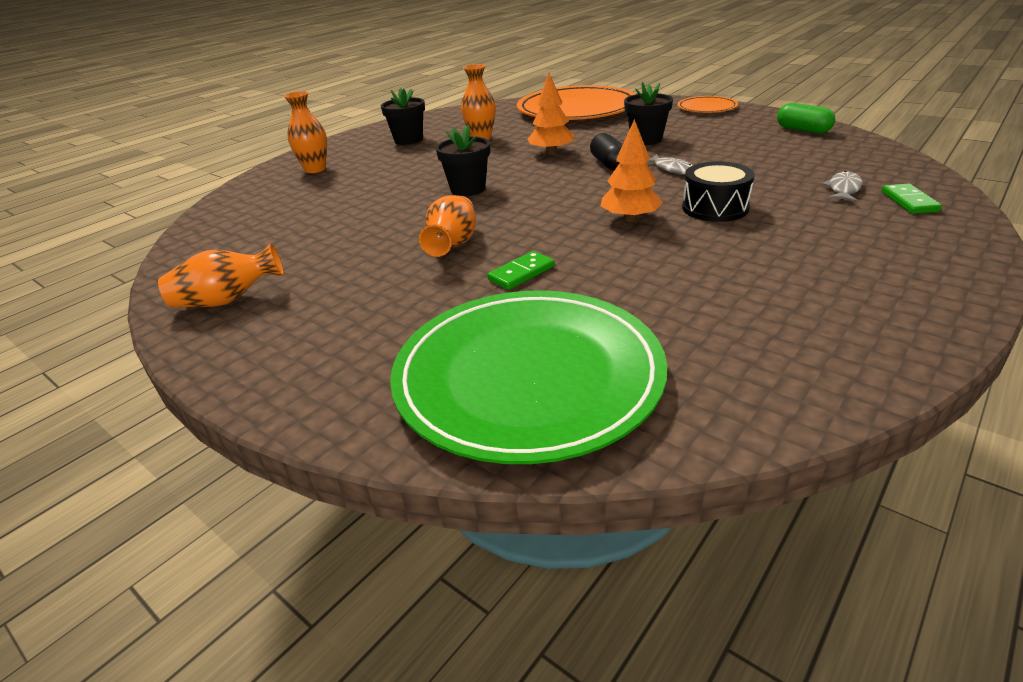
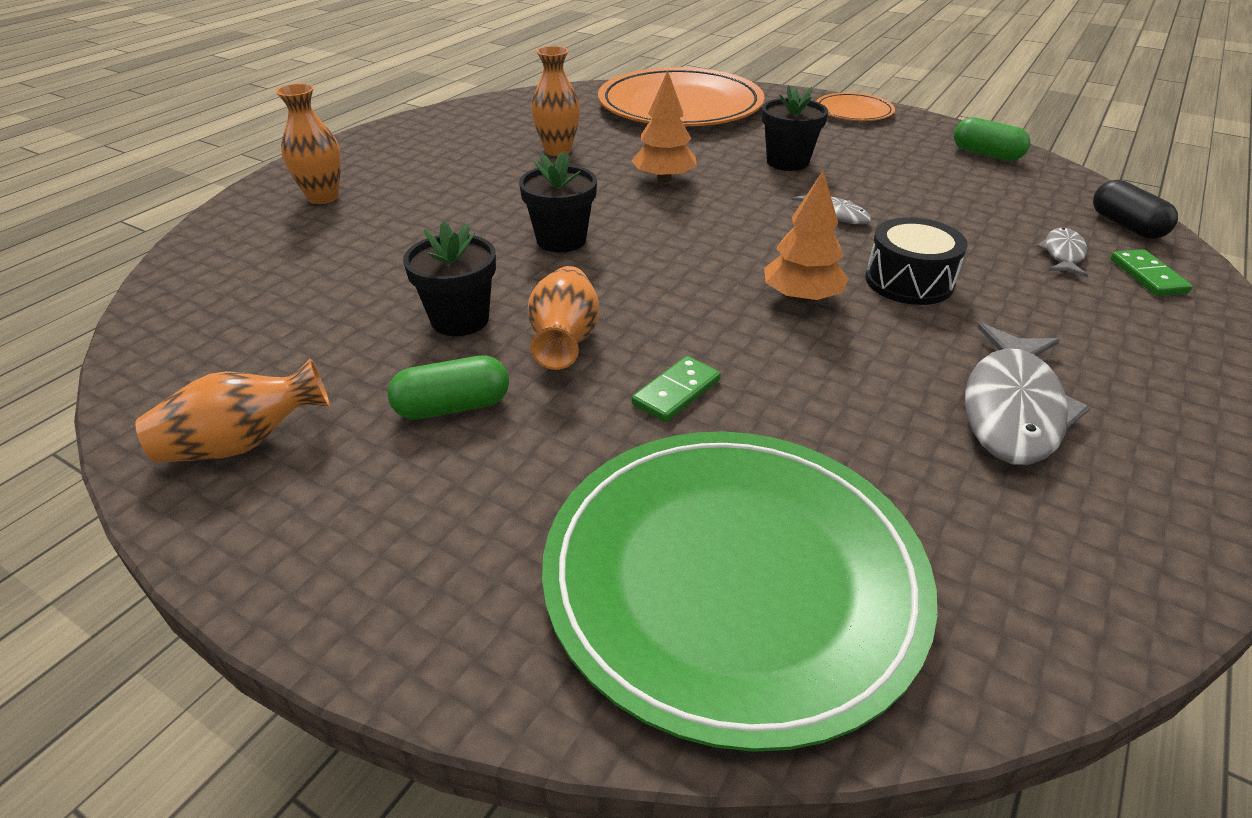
camera: 10 degrees left, 5 degrees up
black flower pot [381,88,425,145] -> black flower pot moved to [403,221,496,336]
black capsule [590,133,623,170] -> black capsule moved to [1093,180,1178,239]
none -> green capsule [388,356,509,420]
none -> grey fish [965,323,1091,465]

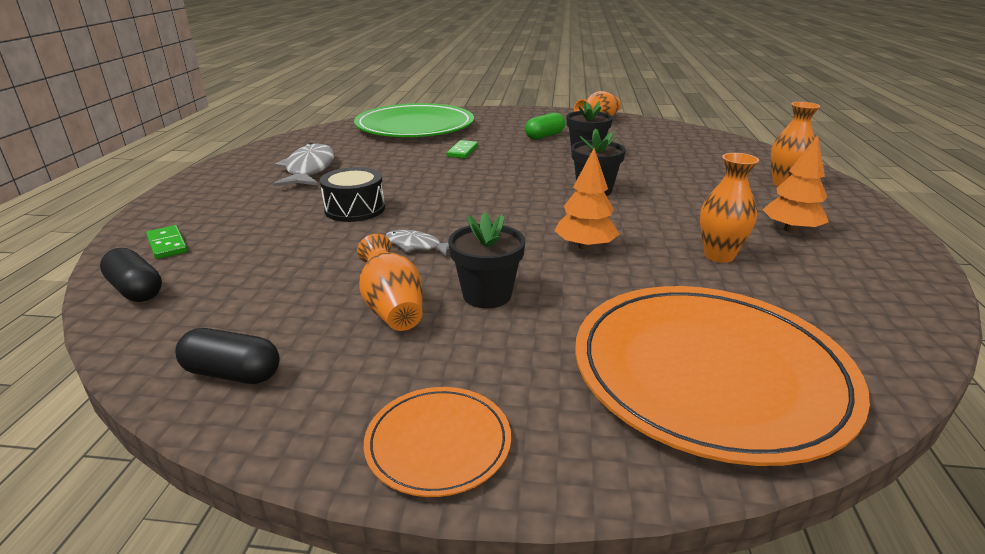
camera: 155 degrees right, 10 degrees down
orange vase [528,266,599,370] -> orange vase moved to [357,234,422,331]
orange tree [764,170,849,303] -> orange tree moved to [763,135,829,233]
green capsule [954,117,1030,161] -> black capsule [175,328,280,384]
grey fish [1036,228,1088,277] -> none

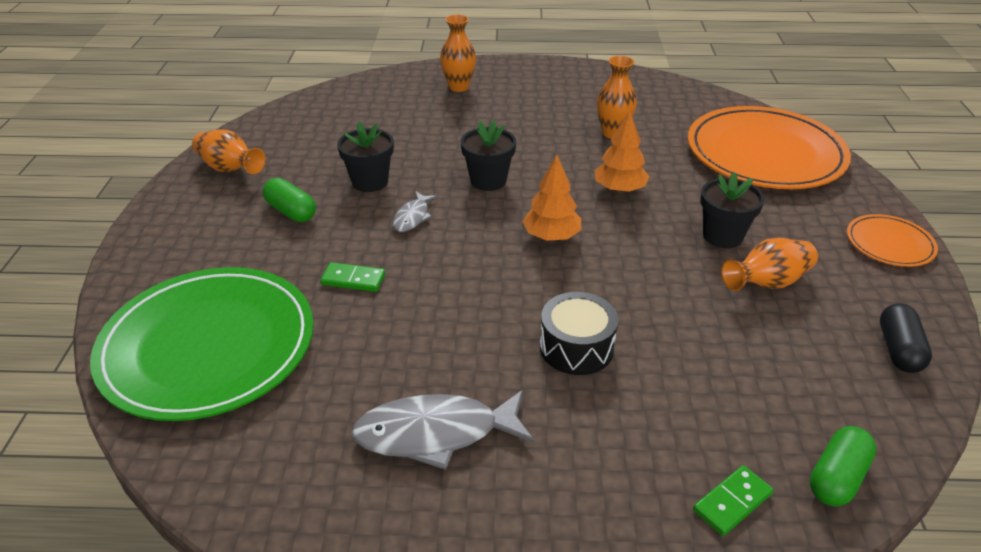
camera: 95 degrees left, 10 degrees up
black capsule [100,248,162,302] -> green capsule [810,426,876,506]
grey fish [385,230,449,256] -> grey fish moved to [393,191,438,232]
orange tree [763,135,829,233] -> orange tree moved to [522,155,581,241]

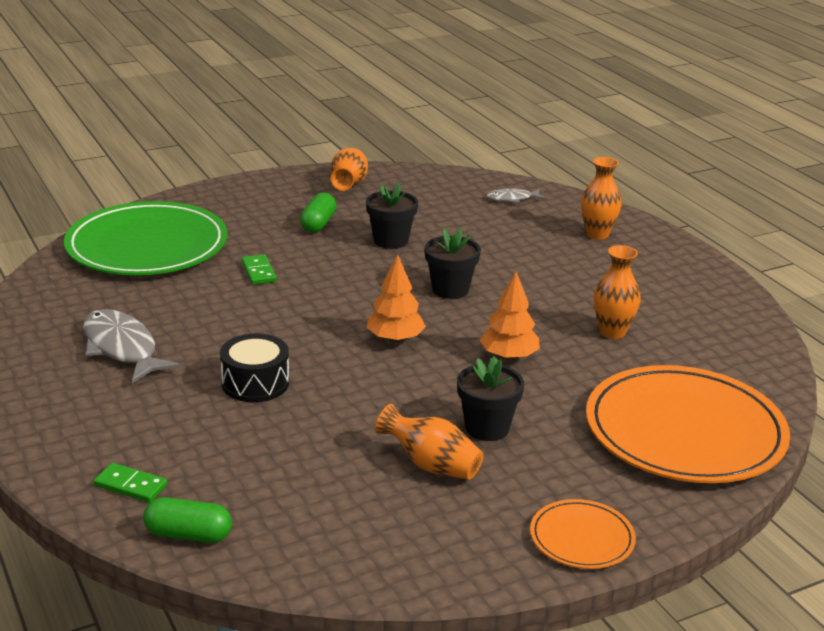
camera: 60 degrees right, 10 degrees down
grey fish [393,191,438,232] -> grey fish moved to [486,188,545,203]
black capsule [880,303,932,373] -> none

